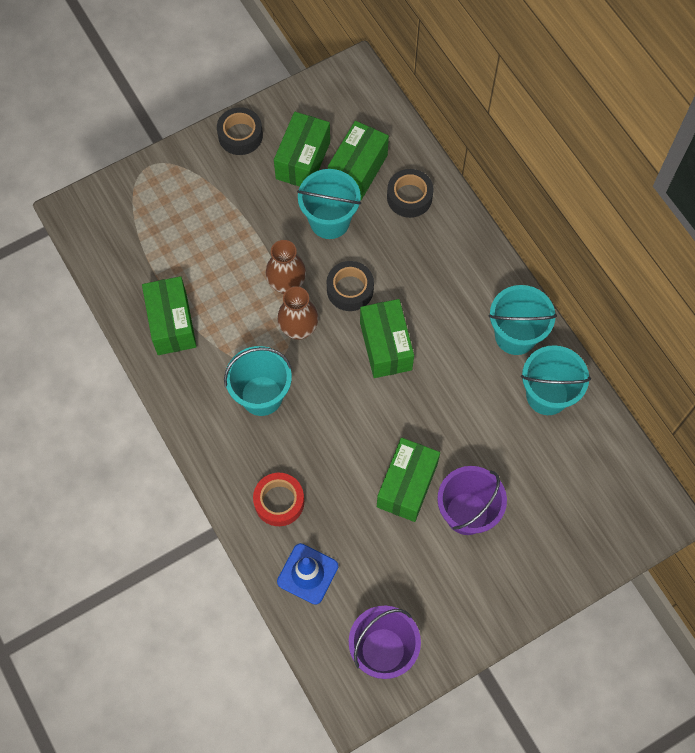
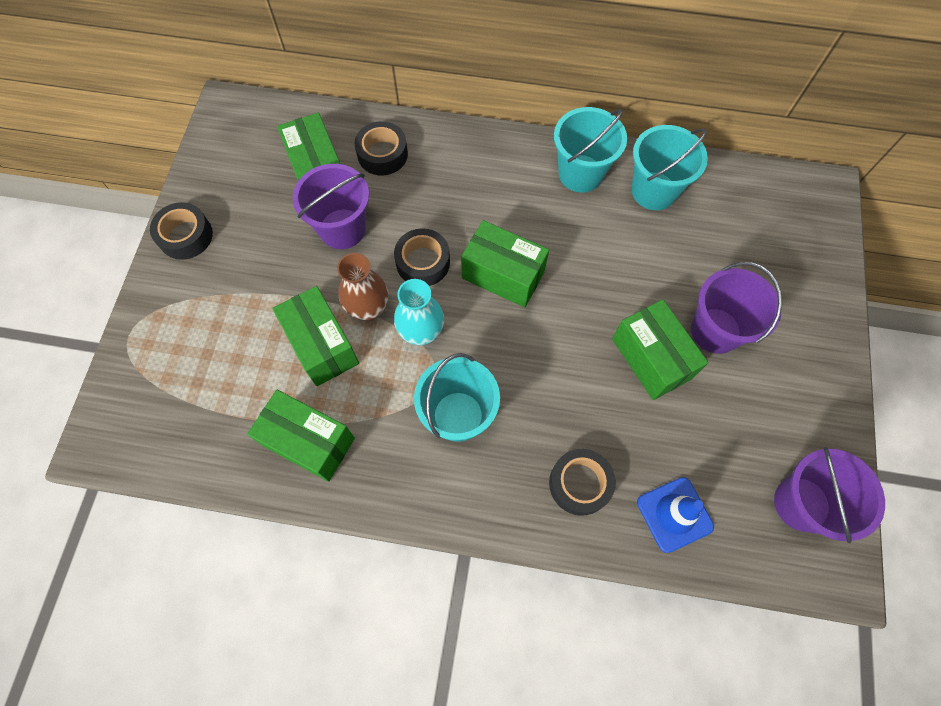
camera: 50 degrees left, 0 degrees up
red tape [253,473,304,526] -> black tape [549,449,616,516]
green box [274,112,330,187] -> green box moved to [272,286,359,386]
brown vase [277,286,319,340] -> turquoise vase [394,279,444,345]
turquoise bucket [297,169,361,239] -> purple bucket [293,164,369,249]

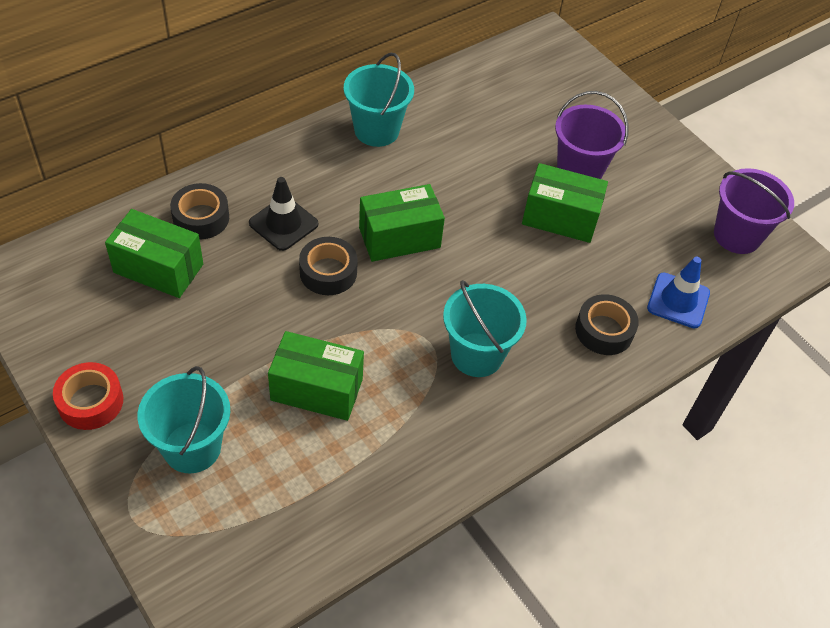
camera: 50 degrees left, 15 degrees down
black tape [150,202,213,260] -> red tape [53,362,124,430]
green box [247,390,355,482] -> none
purple bucket [293,164,369,249] -> none
brown vase [337,253,388,321] -> none
turquoise vase [394,279,444,345] -> none
turquoise bucket [631,125,708,210] -> turquoise bucket moved to [138,366,230,473]
none -> black traffic cone [249,177,318,251]

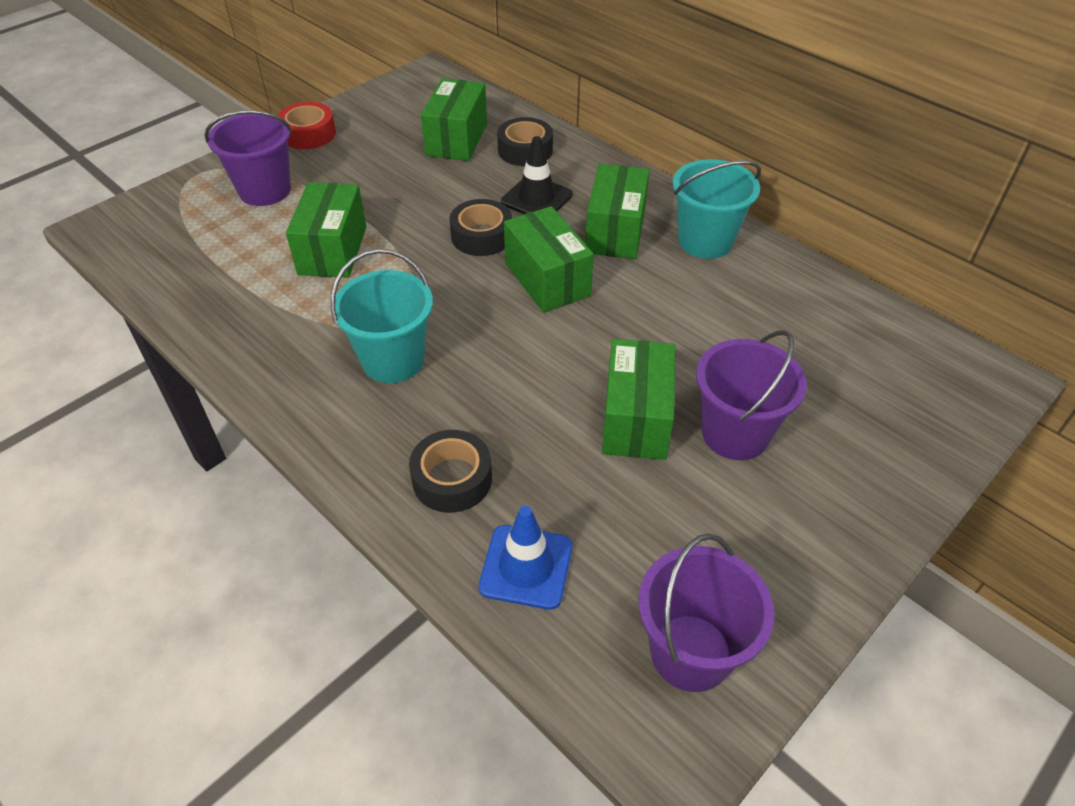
camera: 85 degrees right, 5 degrees down
turquoise bucket [138,366,230,473] -> purple bucket [205,110,292,206]
none -> green box [585,164,650,259]

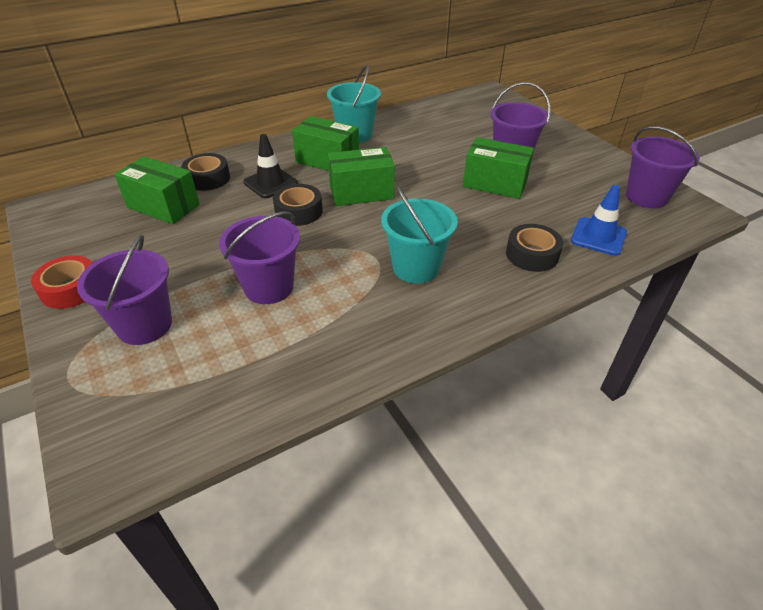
camera: 75 degrees left, 5 degrees down
green box [286,182,367,278] -> purple bucket [219,211,300,304]

